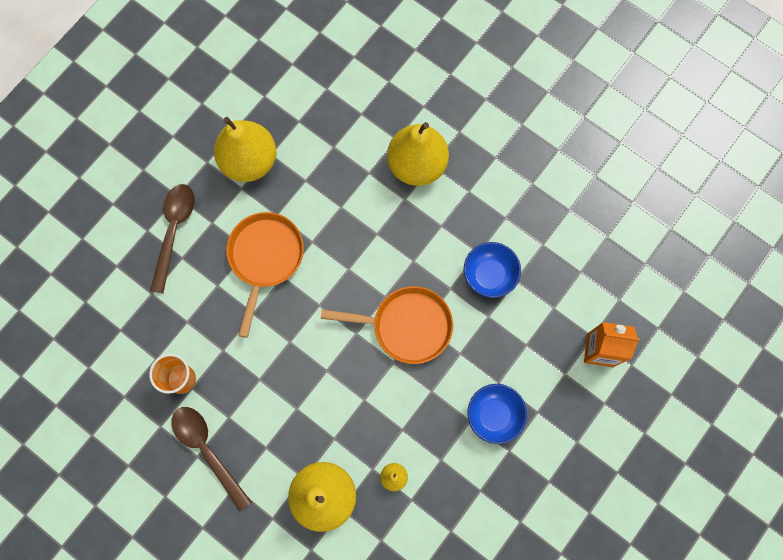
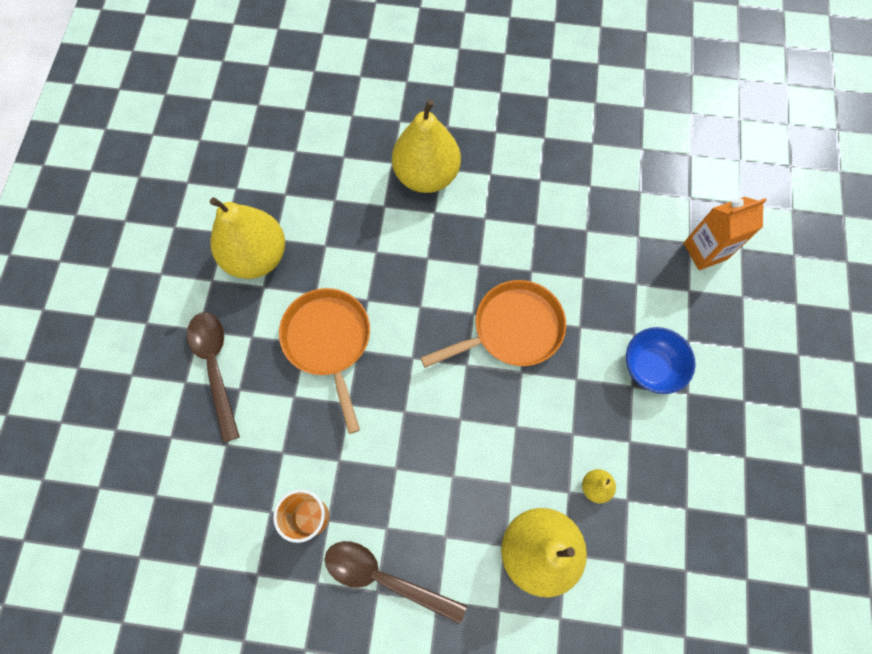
camera: 30 degrees left, 5 degrees down
blue bowl [464,242,521,298] -> none

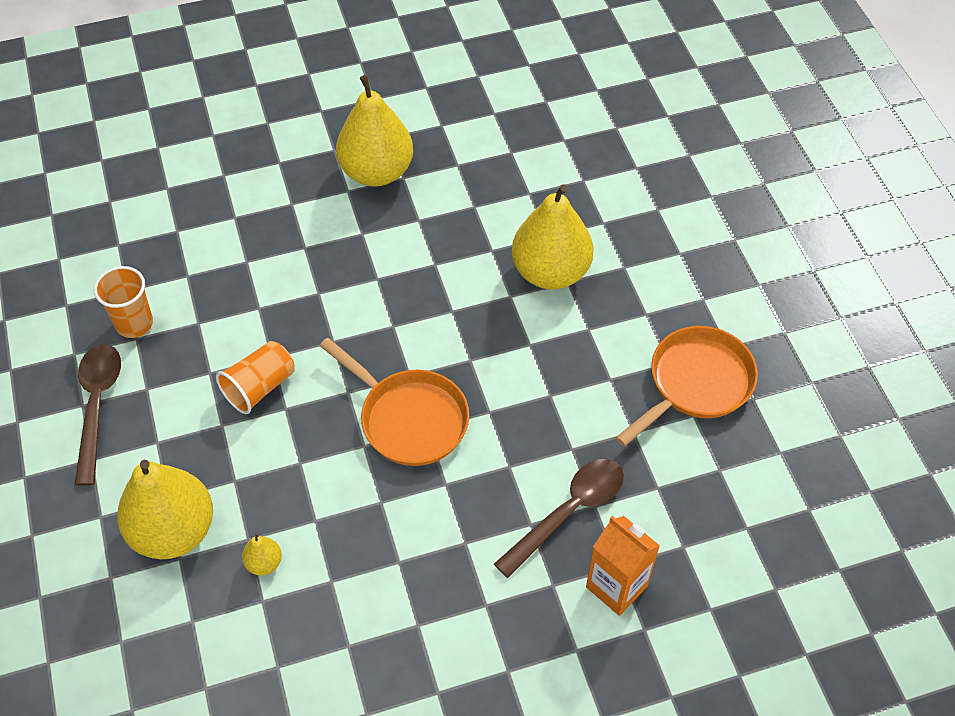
camera: 65 degrees right, 15 degrees down
brown spoon [187,312,240,443] -> brown spoon moved to [494,459,624,578]
orange pan [279,288,370,434] -> orange pan moved to [615,326,758,446]
blue bowl [626,327,695,394] -> none
none -> orange cup [216,341,295,414]

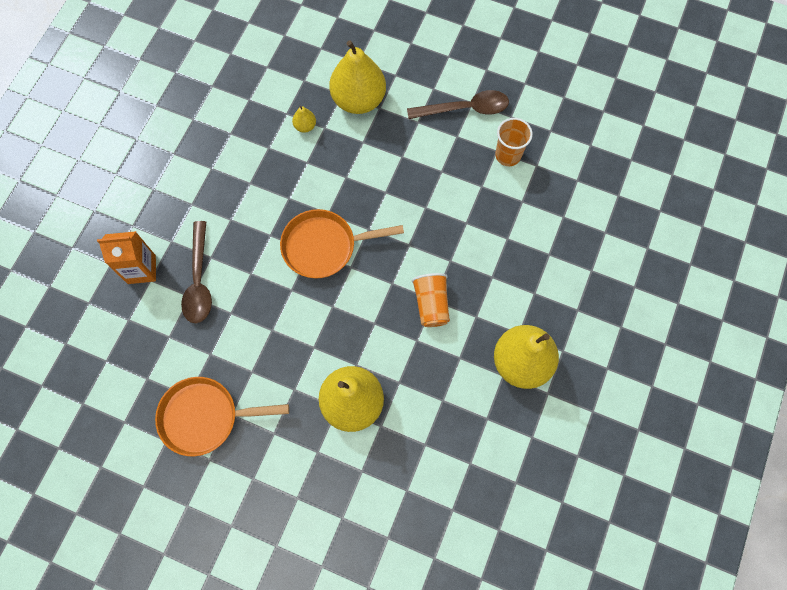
camera: 130 degrees right, 15 degrees up
brown spoon [75,344,121,486] -> brown spoon turned 45 degrees counterclockwise [407,90,509,119]
orange cup [216,341,295,414] -> orange cup moved to [412,273,450,327]
orange pan [615,326,758,446] -> orange pan turned 90 degrees clockwise [155,377,289,456]

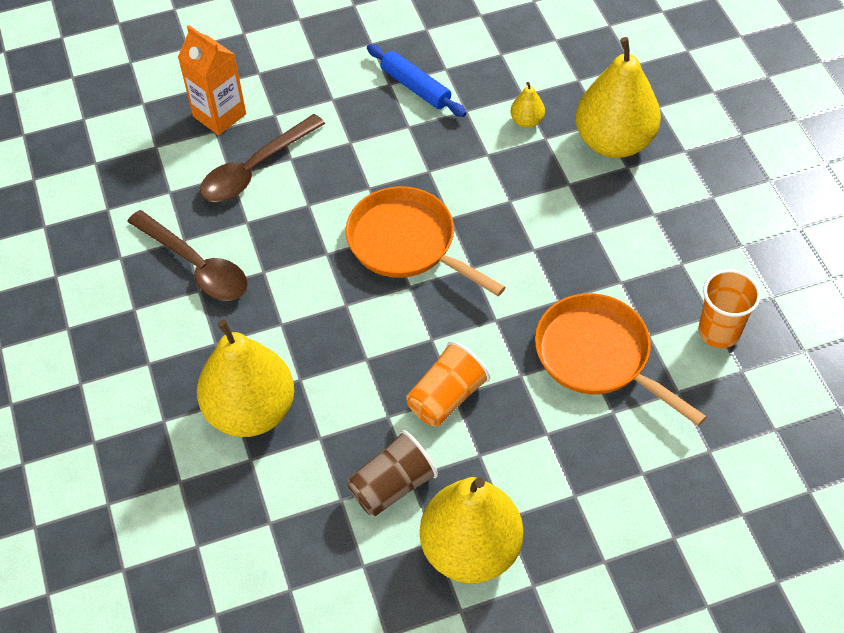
camera: 50 degrees right, 15 degrees down
orange pan [155,377,289,456] -> orange pan moved to [535,293,707,426]
brown spoon [407,90,509,119] -> brown spoon moved to [127,210,248,301]
none -> brown cup [347,430,438,516]
none -> blue rolling pin [367,44,466,117]

